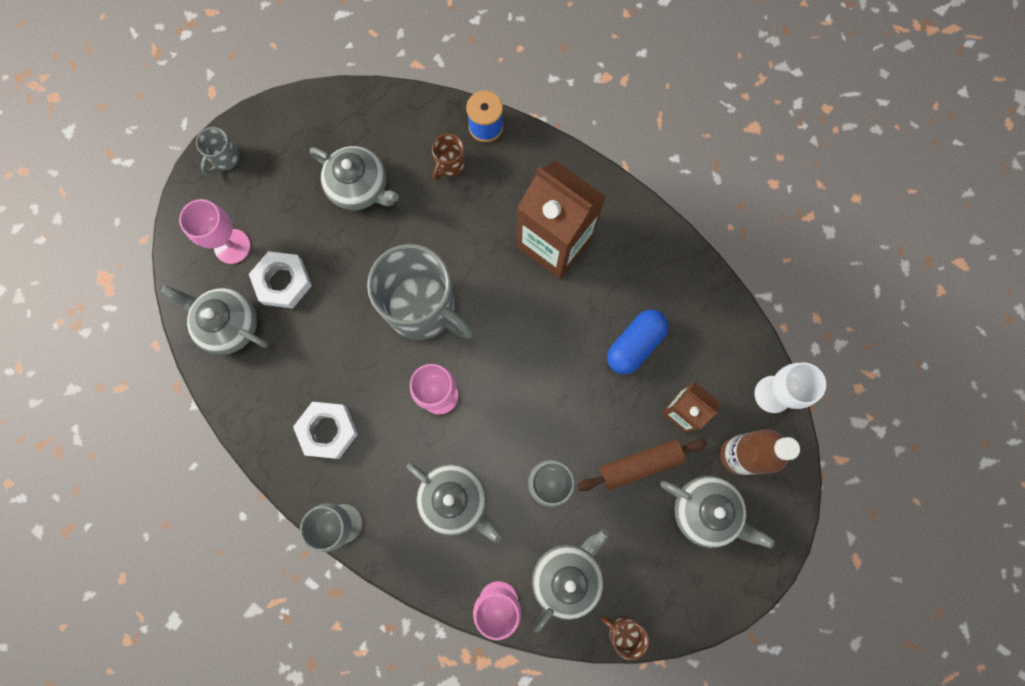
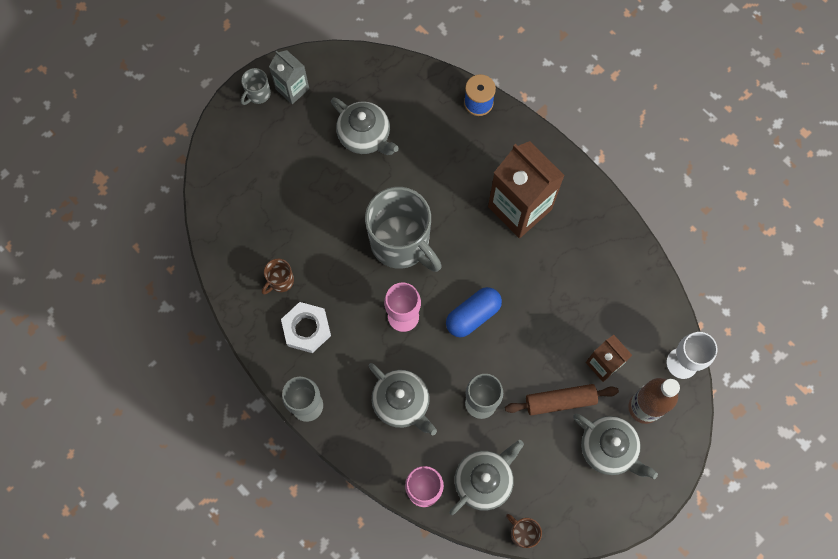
camera: 10 degrees right, 5 degrees down
grey teapot [161,285,268,355] -> none
pink goblet [179,199,250,264] -> none
white nut [249,251,312,308] -> none
brown mug [432,134,465,180] -> brown mug moved to [262,259,294,295]
blue capsule [607,310,669,374] -> blue capsule moved to [446,287,502,337]
none -> grey carton [269,50,309,104]

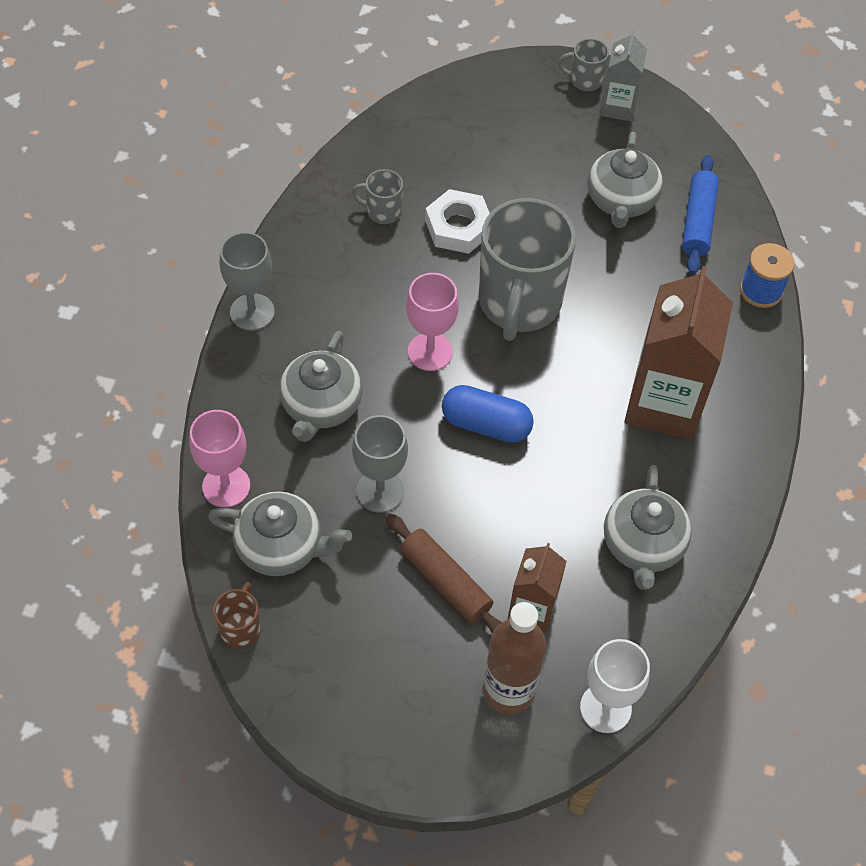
camera: 55 degrees right, 15 degrees down
brown mug [262,259,294,295] -> grey mug [351,169,403,224]
white nut [281,302,331,353] -> white nut moved to [425,189,490,254]
grey teapot [573,414,658,479] -> grey teapot moved to [604,465,692,590]
none -> blue rolling pin [682,155,719,274]

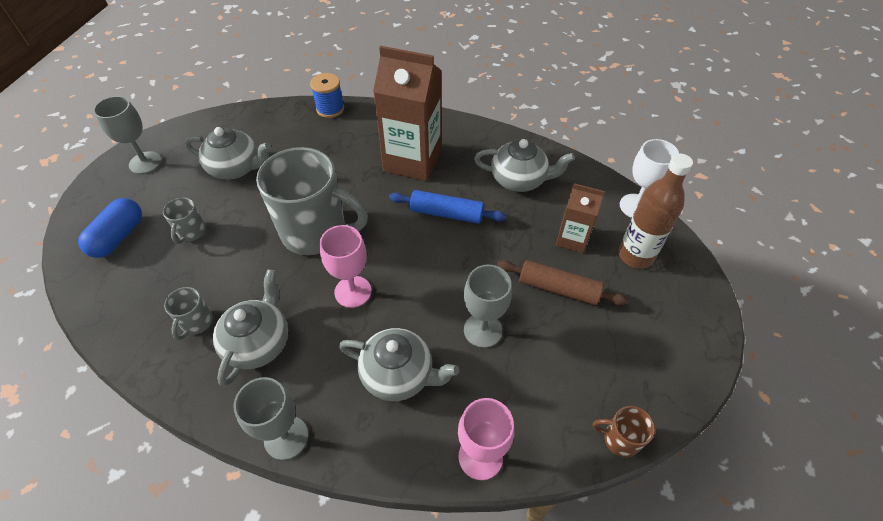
camera: 85 degrees left, 5 degrees down
grey teapot [208,491,352,576] -> grey teapot moved to [213,269,288,386]
brown rolling pin [386,513,502,633] -> brown rolling pin turned 60 degrees clockwise [497,260,628,306]
white nut [425,189,490,254] -> none
blue capsule [442,385,534,443] -> blue capsule moved to [78,198,142,258]
grey mug [558,38,609,91] -> grey mug moved to [163,197,206,244]
grey carton [600,30,647,122] -> grey goblet [93,96,161,174]
blue rolling pin [682,155,719,274] -> blue rolling pin moved to [389,190,506,224]

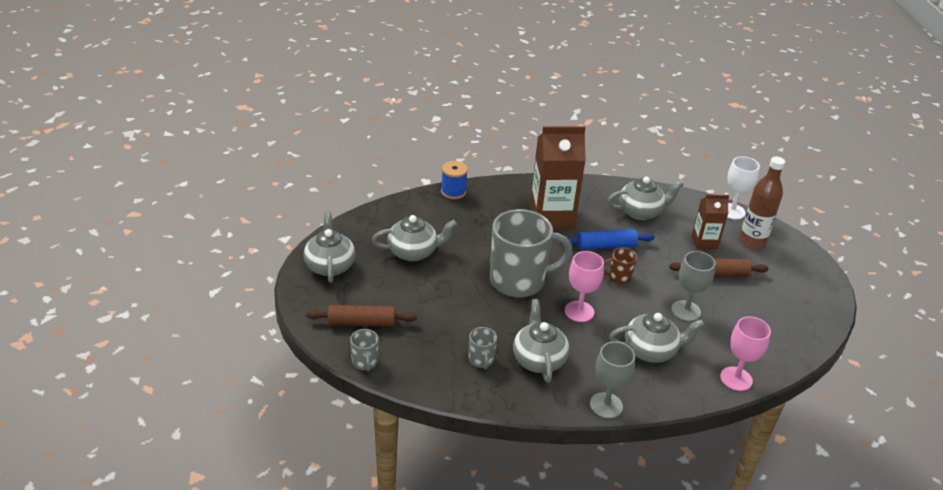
camera: 25 degrees left, 15 degrees down
blue capsule [78,198,142,258] -> brown rolling pin [306,305,417,326]
grey goblet [93,96,161,174] -> grey teapot [304,211,356,283]
grey mug [163,197,206,244] -> grey mug moved to [350,329,379,372]
brown mug [593,406,655,458] -> brown mug moved to [604,248,637,284]

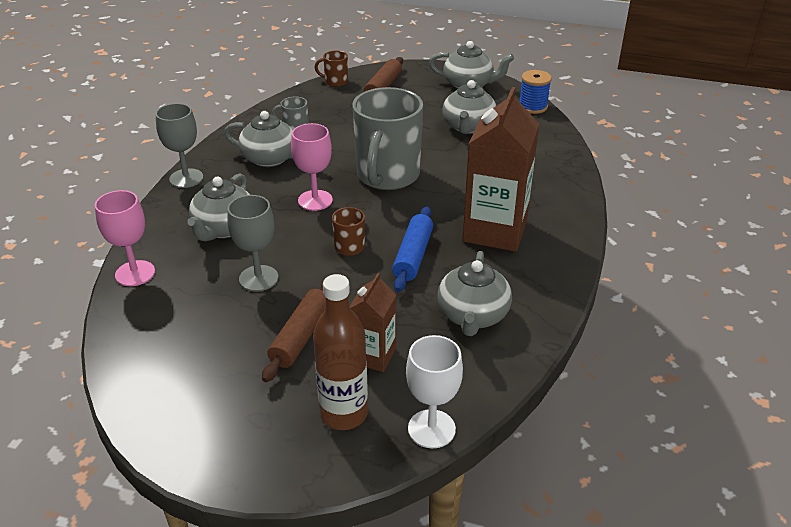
camera: 115 degrees right, 0 degrees up
grey mug [350,329,379,372] -> brown mug [314,50,348,87]
blue spool [441,161,468,199] -> blue spool moved to [520,70,552,114]

